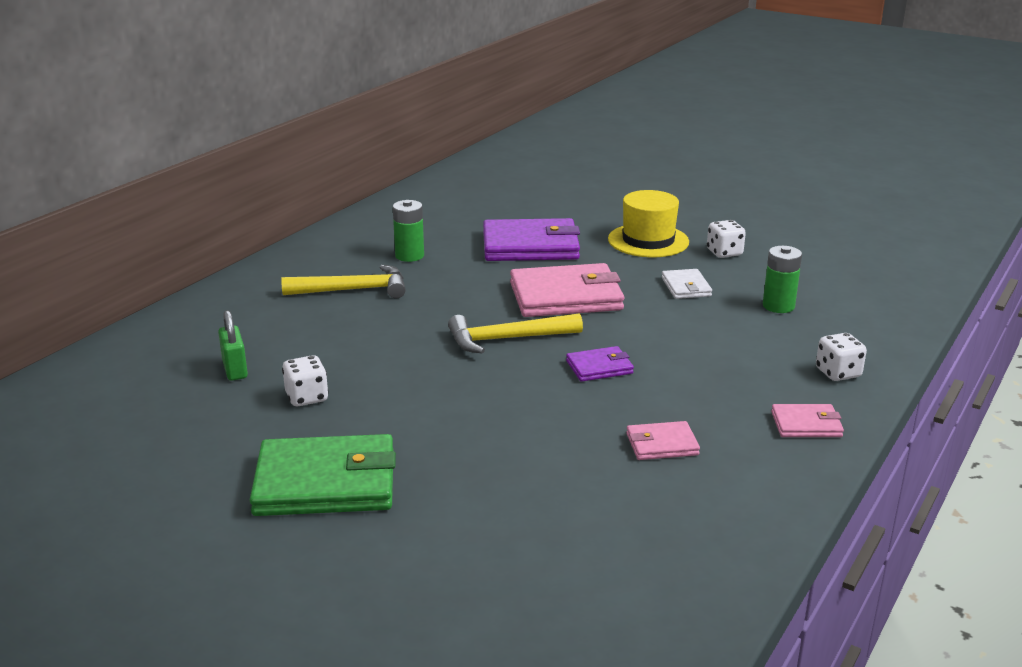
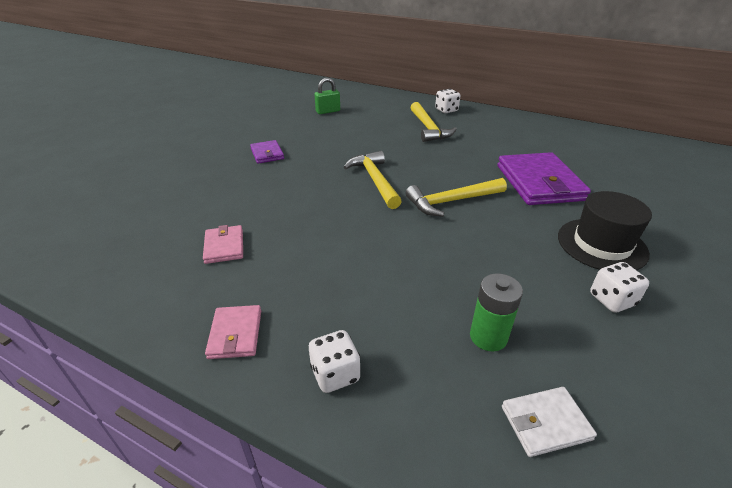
camera: 85 degrees right, 10 degrees up
green wallet [250,434,396,516] -> none
white dice [282,355,329,406] -> white dice moved to [435,89,460,113]
green battery [393,200,424,262] -> none
pink wallet [510,263,624,317] -> yellow hammer [406,178,507,217]
purple wallet [566,346,634,382] -> purple wallet moved to [250,140,284,164]
yellow hat [608,190,689,257] -> black hat [558,191,652,270]
white wallet [662,269,712,299] -> white wallet moved to [502,387,597,457]

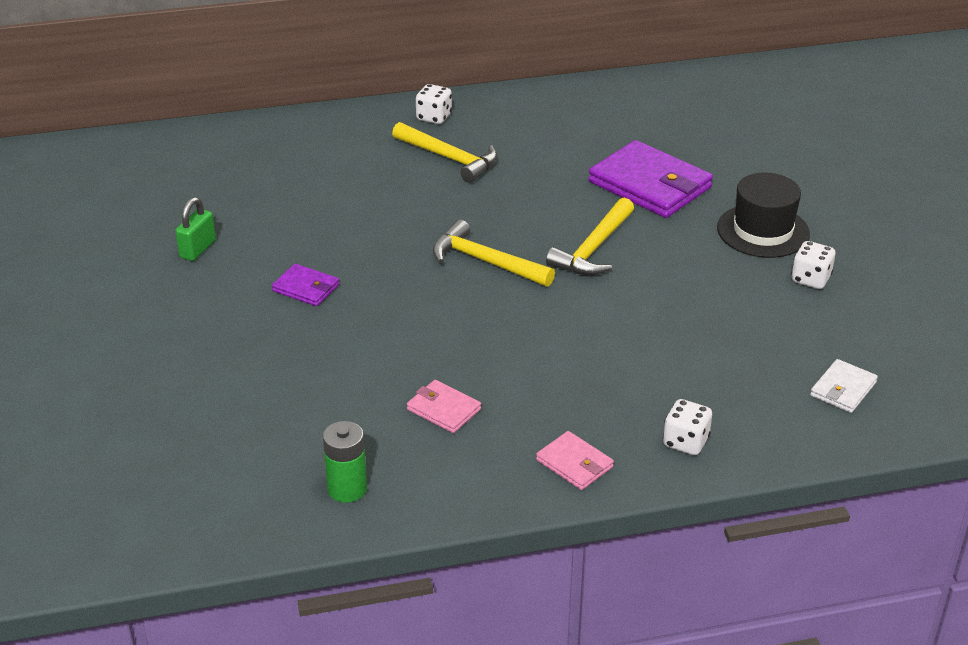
camera: 40 degrees left, 0 degrees up
green padlock [314,78,340,114] -> green padlock moved to [175,197,216,261]
green battery [470,273,523,351] -> green battery moved to [323,421,367,503]

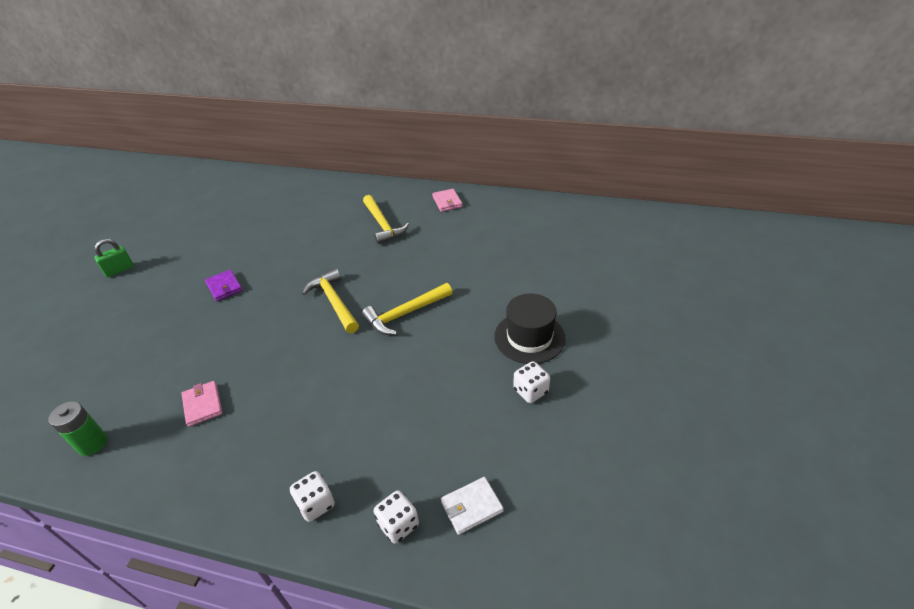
camera: 30 degrees right, 5 degrees up
green padlock [175,197,216,261] -> green padlock moved to [94,239,134,277]
white dice [416,84,452,124] -> white dice moved to [373,490,419,544]
pink wallet [536,431,614,490] -> pink wallet moved to [432,189,463,212]
purple wallet [588,140,713,218] -> none

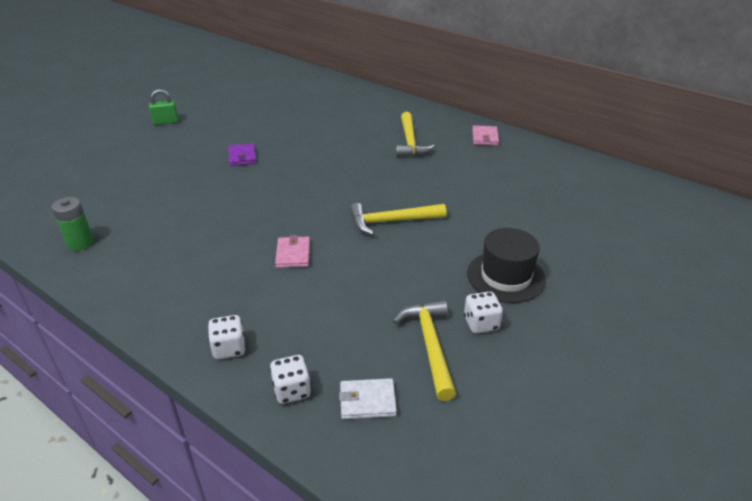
camera: 20 degrees right, 5 degrees down
pink wallet [181,381,223,427] -> pink wallet moved to [275,235,310,268]
yellow hammer [302,268,359,333] -> yellow hammer moved to [393,300,456,401]

